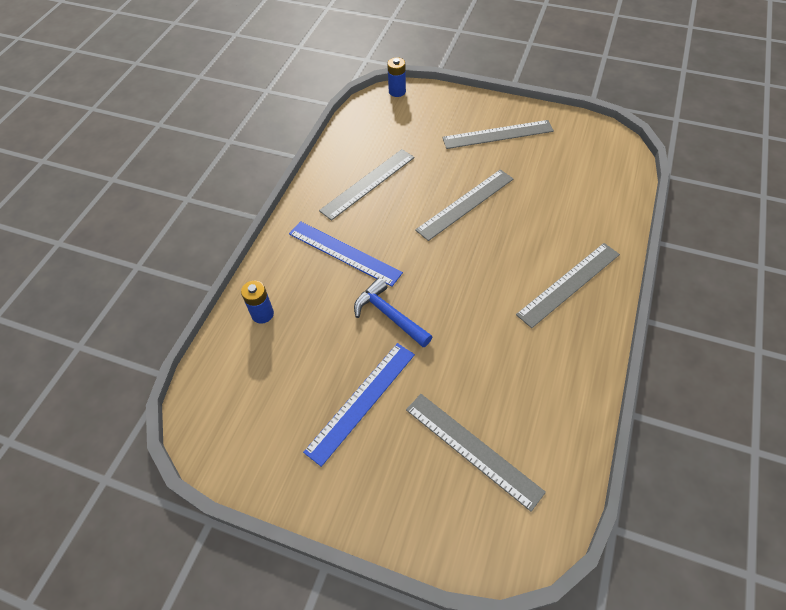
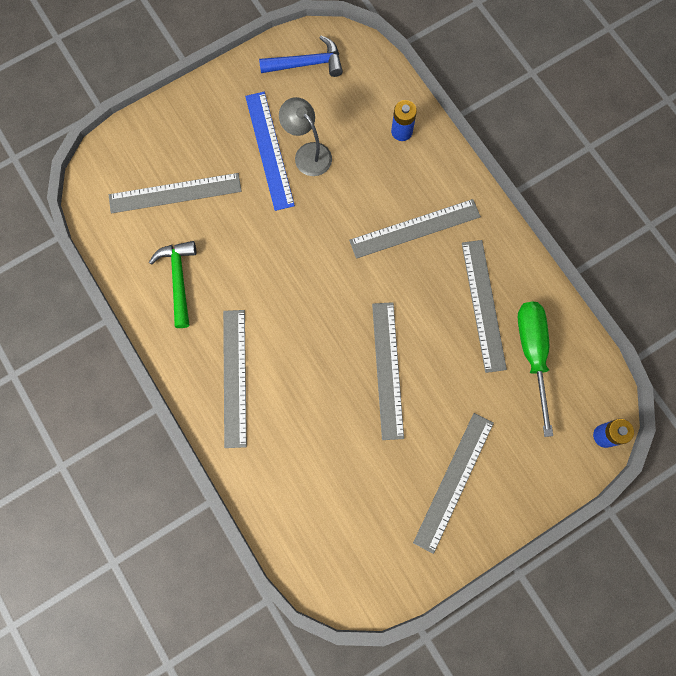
camera: 125 degrees right, 20 degrees up
blue ruler [289,221,403,287] -> grey ruler [349,199,481,259]
blue hammer [354,278,432,348] -> blue hammer moved to [259,35,343,77]
none -> green hammer [149,241,196,328]
none -> grey lamp [279,97,332,176]
none -> green screwdriver [518,302,553,437]

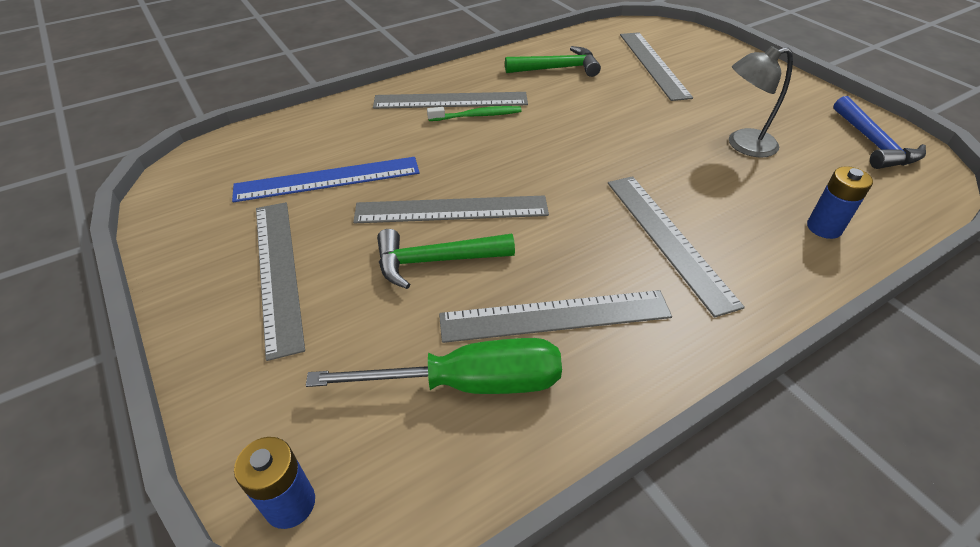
camera: 90 degrees right, 30 degrees down
blue ruler [245,92,295,211] -> blue ruler moved to [232,157,420,202]
grey lamp [279,97,332,176] -> grey lamp turned 150 degrees counterclockwise [729,46,793,157]
grey ruler [413,413,494,554] -> grey ruler turned 45 degrees clockwise [256,202,305,361]
none -> green hammer [377,229,515,289]
none -> green toothbrush [427,106,522,121]

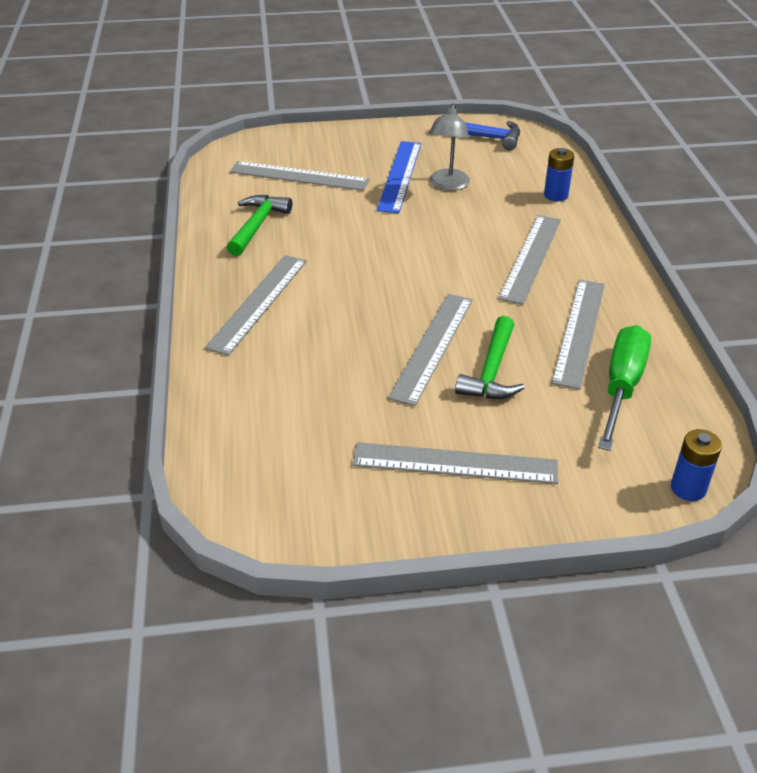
camera: 65 degrees left, 5 degrees down
blue ruler [232,157,420,202] -> blue ruler moved to [377,141,421,213]
green toothbrush [427,106,522,121] -> none
grey ruler [608,176,745,317] -> grey ruler turned 75 degrees counterclockwise [498,215,561,305]

